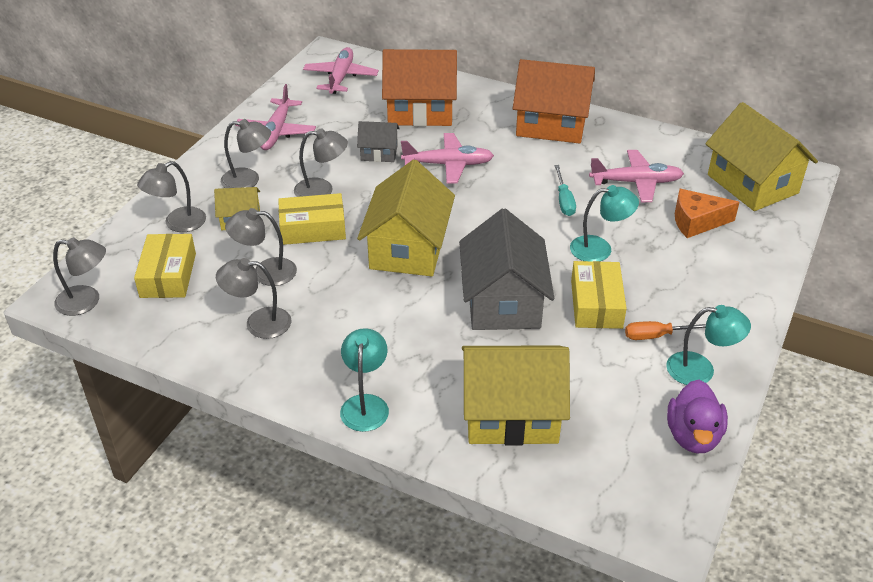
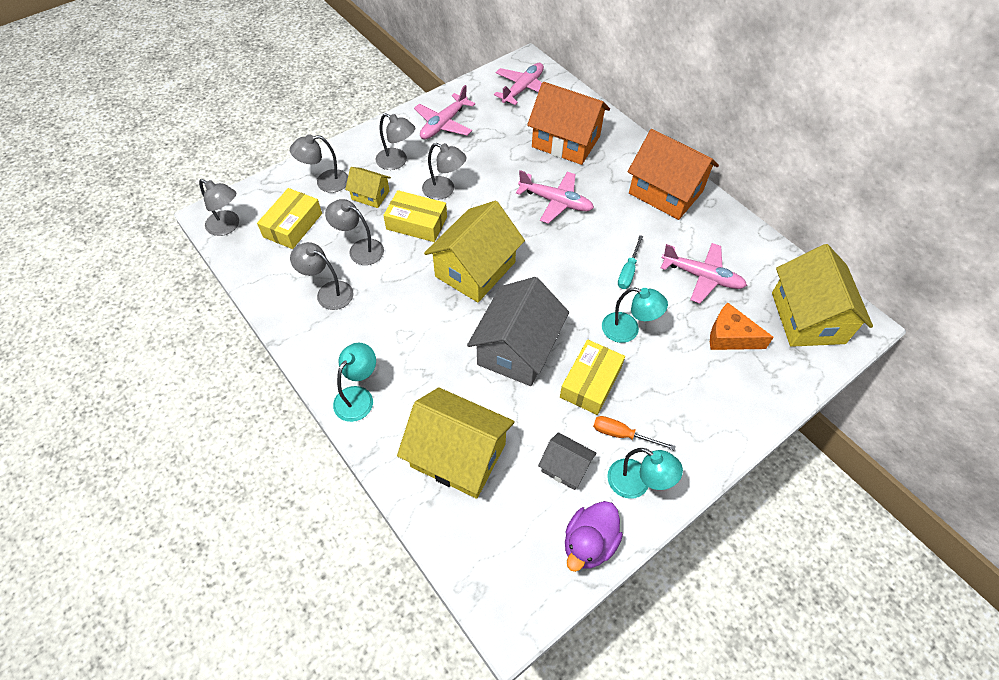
camera: 25 degrees right, 15 degrees up
grey house [357,121,400,162] -> grey house moved to [538,432,597,490]

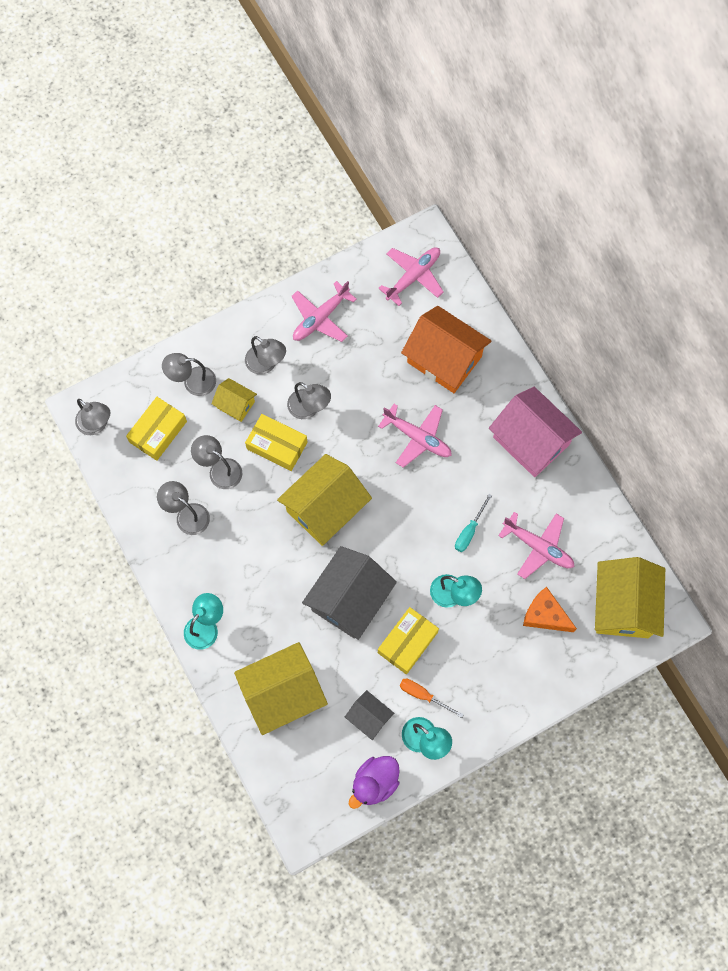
camera: 10 degrees right, 15 degrees up
yellow house [397,387,515,499] -> yellow house turned 60 degrees counterclockwise [234,642,328,735]
orange house [628,129,719,220] -> pink house [489,387,582,477]

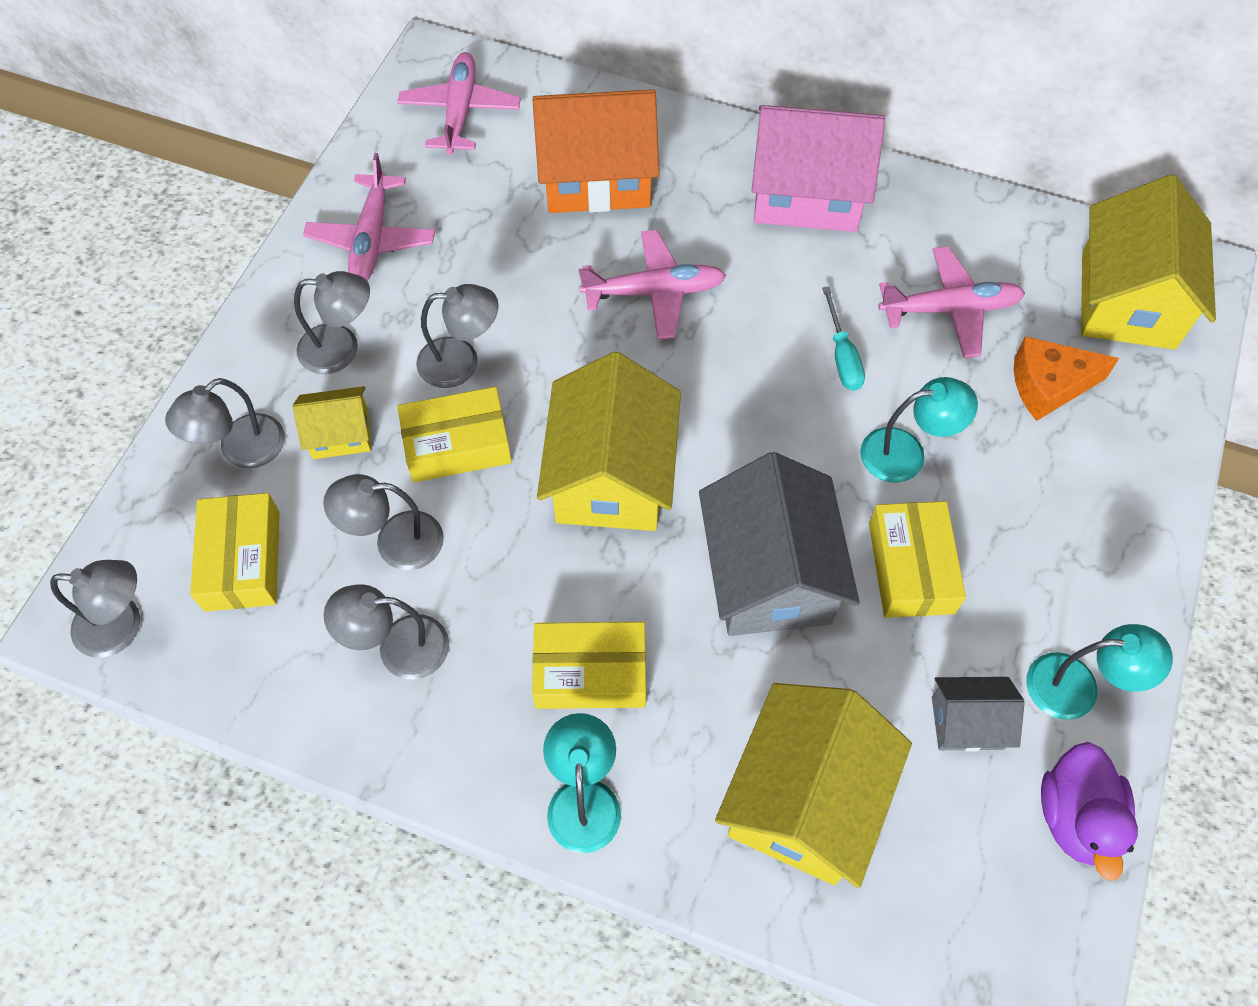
camera: 40 degrees left, 10 degrees down
orange screwdriver [400,679,464,718] -> none
yellow house [595,557,665,638] -> yellow house turned 45 degrees clockwise [1081,174,1216,350]
none -> yellow box [532,622,646,709]

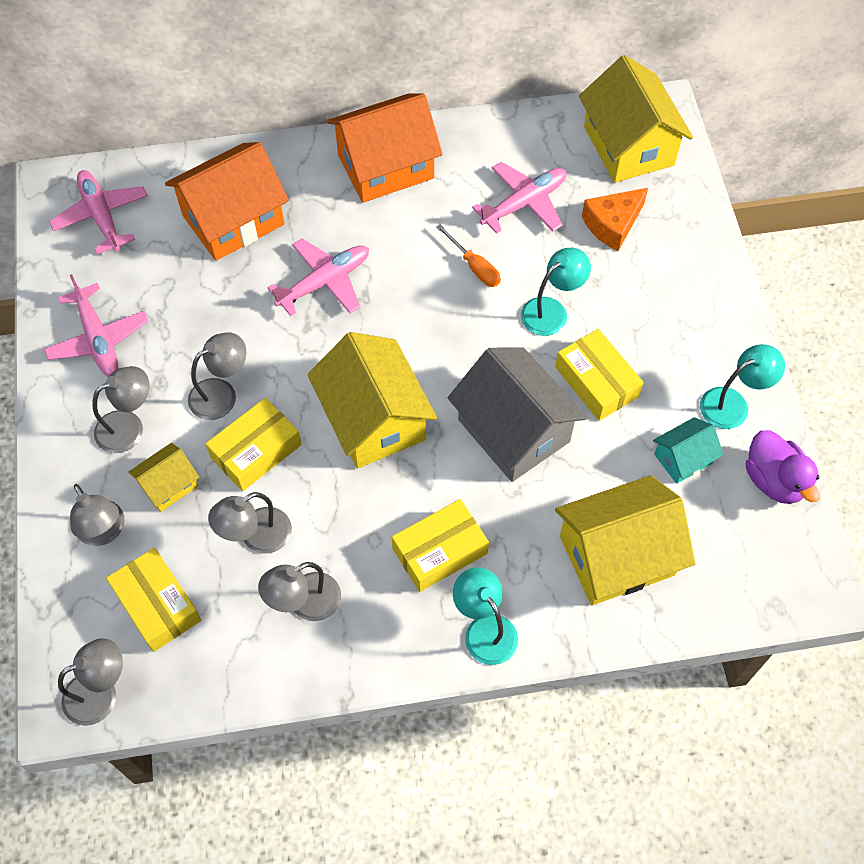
camera: 30 degrees left, 0 degrees up
grey lamp [165,378,285,468] -> grey lamp turned 45 degrees counterclockwise [70,484,124,546]
yellow house [715,683,912,888] -> yellow house turned 75 degrees clockwise [555,475,696,605]
pink house [751,105,885,232] -> orange house [327,94,443,203]
turquoise screwdriver [822,286,865,391] -> orange screwdriver [437,224,501,287]
grey house [932,677,1025,752] -> turquoise house [653,417,724,484]

